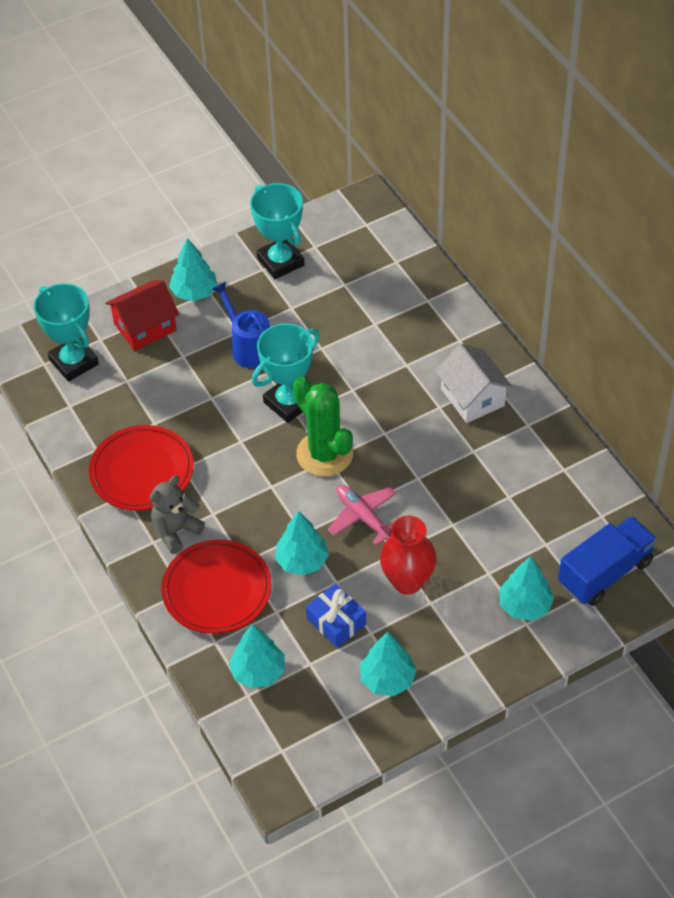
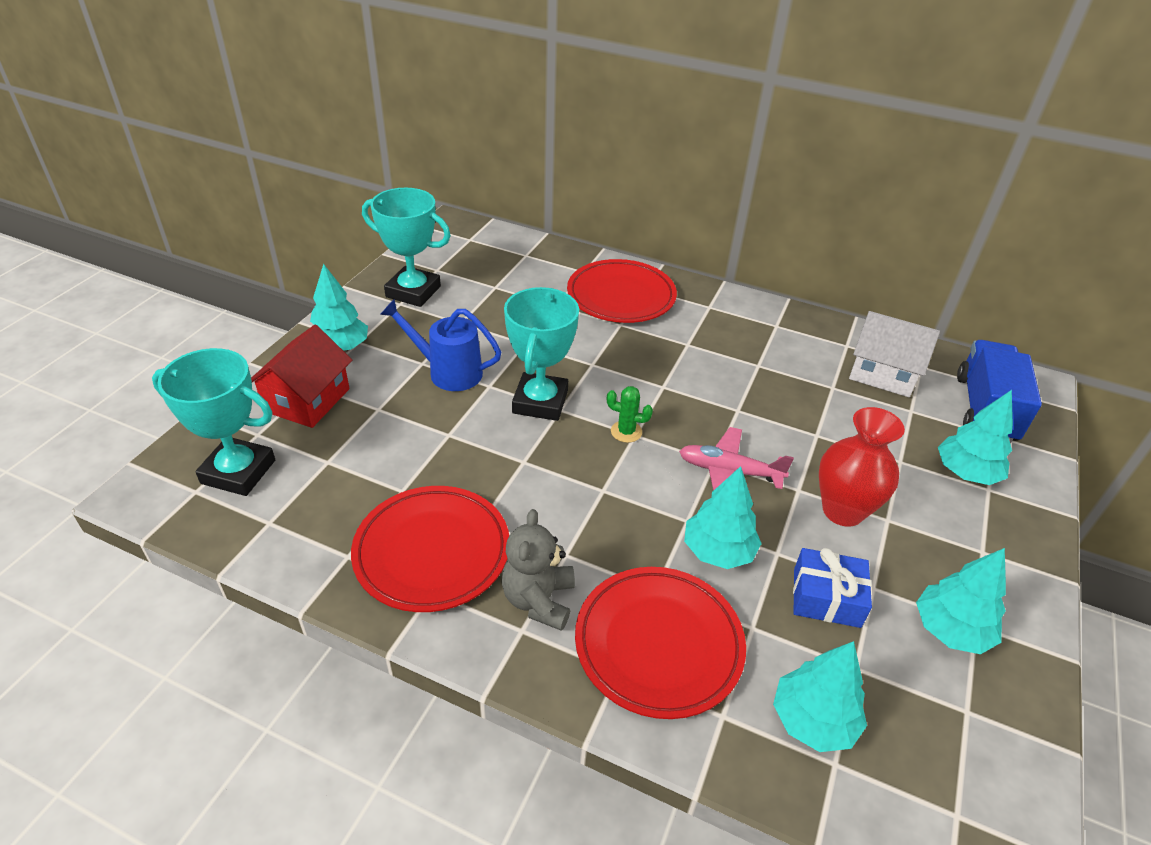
camera: 40 degrees left, 10 degrees down
green cactus [293,376,353,477] -> green cactus [607,386,653,443], size x0.44
white house [435,344,513,423] -> white house moved to [849,311,940,397]
none -> red plate [567,259,677,323]

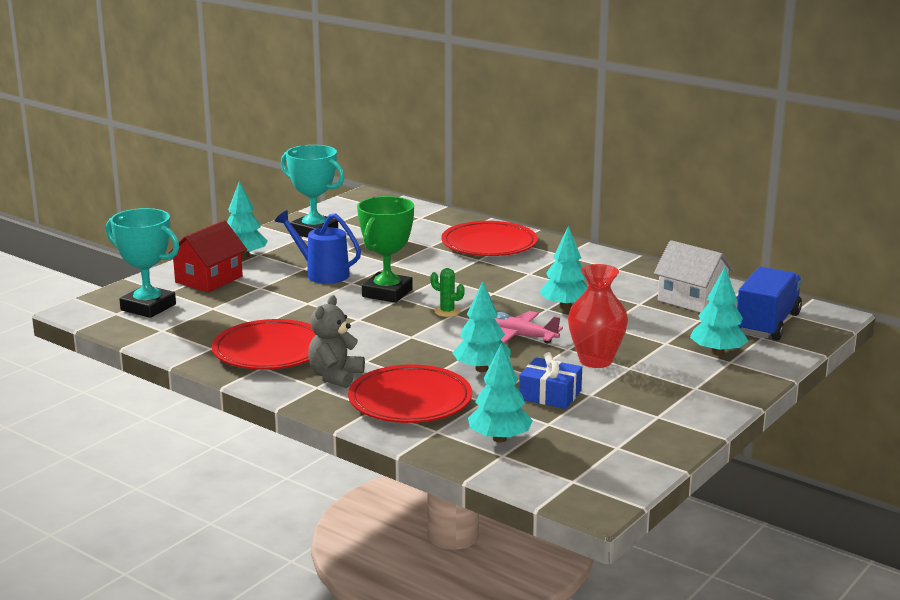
camera: 15 degrees right, 20 degrees down
turquoise trophy [504,287,579,421] -> green trophy [357,196,414,303]
turquoise tree [916,548,1006,654] -> turquoise tree moved to [539,226,588,310]

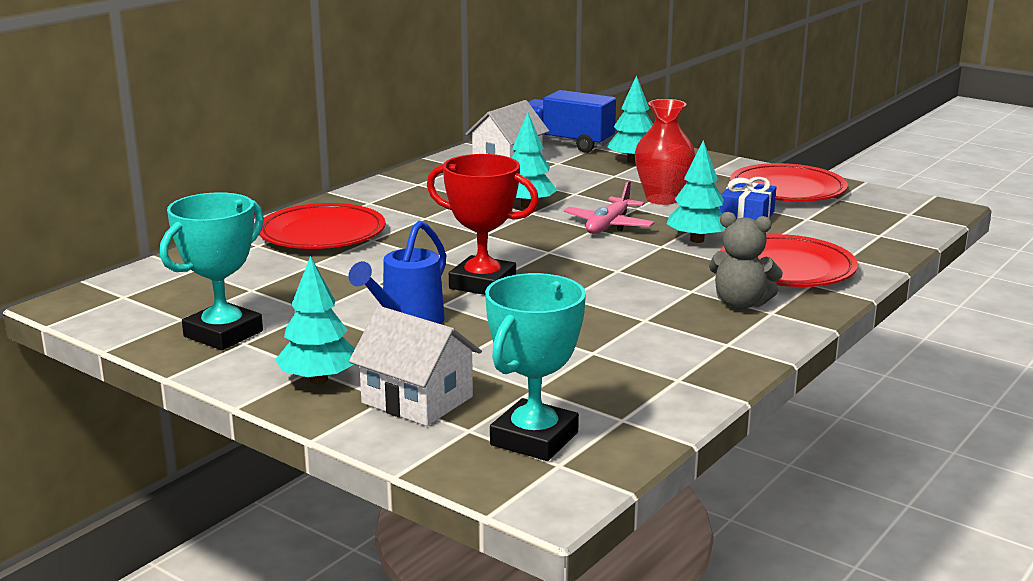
camera: 90 degrees left, 0 degrees up
red house [167,220,247,292] -> white house [349,306,482,426]
red plate [212,319,316,370] -> red plate moved to [730,163,848,201]
green trophy [357,196,414,303] -> red trophy [427,154,539,295]
green cactus [430,268,465,317] -> none
turquoise tree [468,343,533,442] -> none

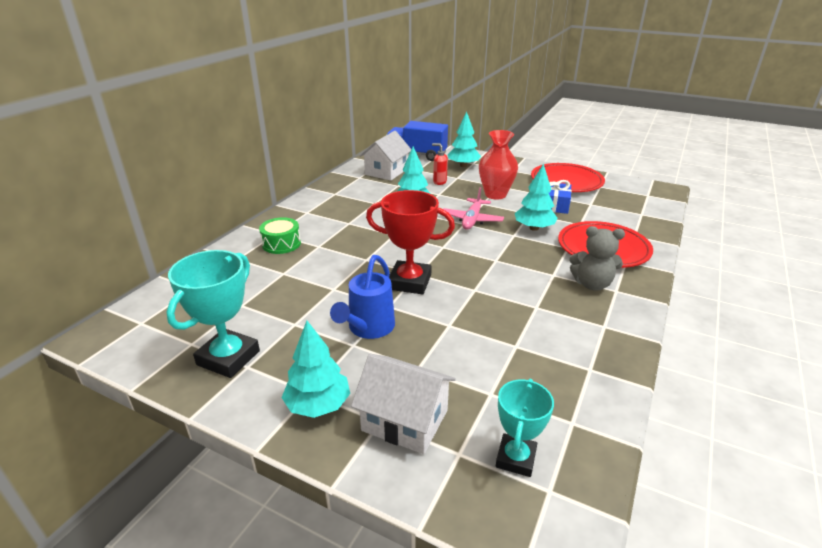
camera: 10 degrees left, 10 degrees up
red plate [259,203,385,249] -> green drum [259,217,301,254]
turquoise trophy [485,273,586,461] -> turquoise trophy [496,379,554,477], size x0.64
none -> red soap dispenser [432,143,448,185]

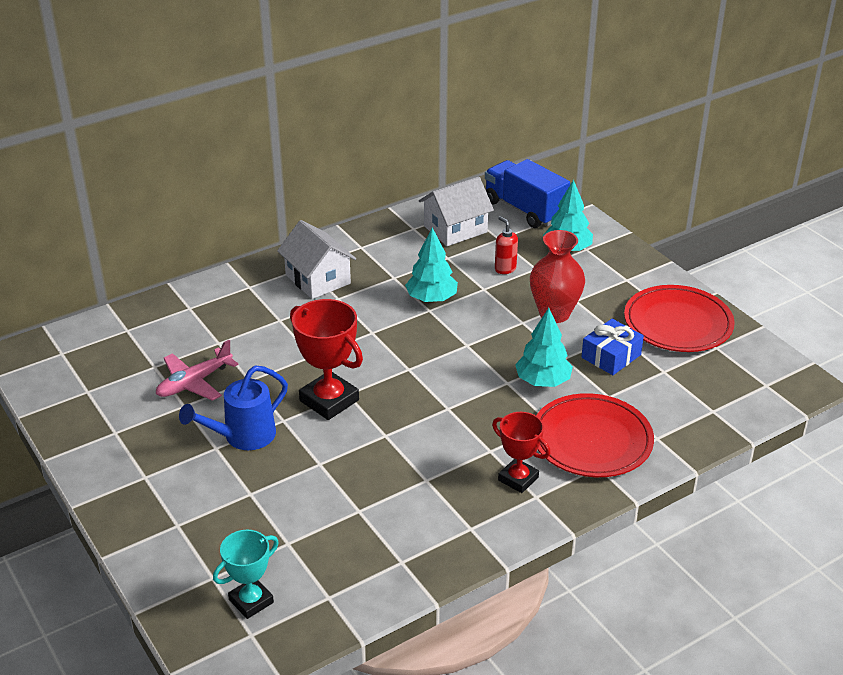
camera: 30 degrees right, 5 degrees up
turquoise trophy [166,250,260,378] -> none
green drum [259,217,301,254] -> none
turquoise tree [281,321,350,418] -> none
white house [351,354,456,454] -> white house moved to [277,220,356,299]
pink plane [443,187,504,230] -> pink plane moved to [156,340,239,401]
grey teddy bear [569,226,625,291] -> red trophy [492,412,551,493]

